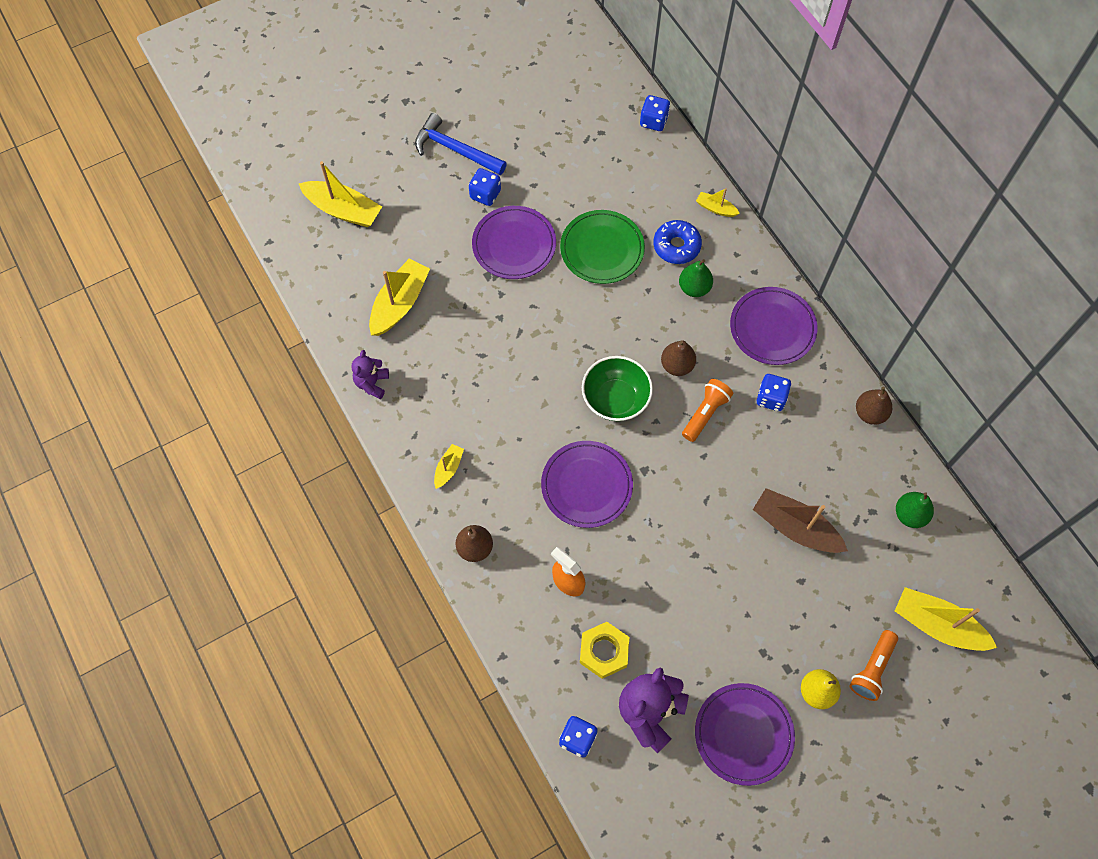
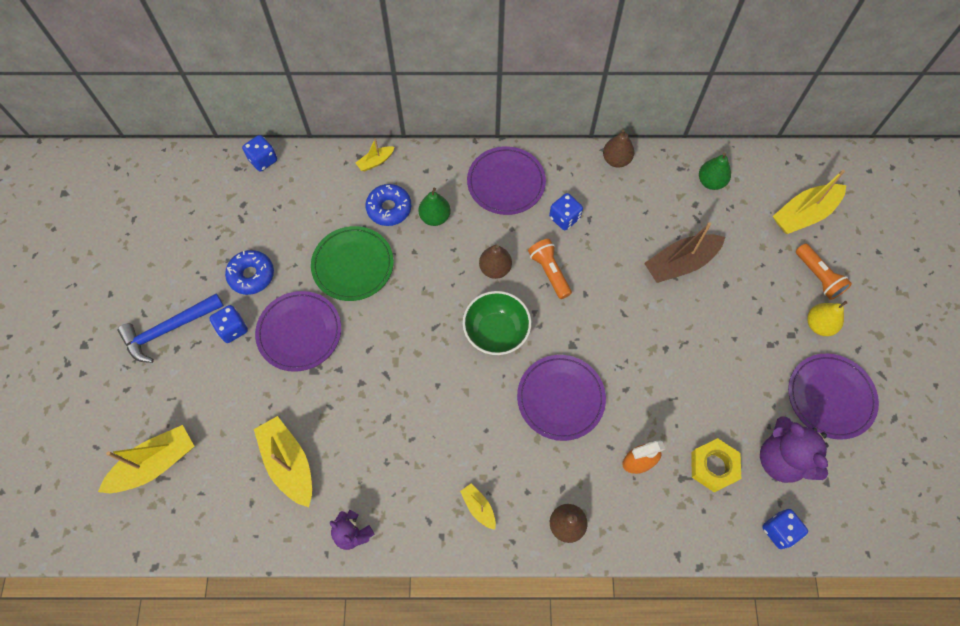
camera: 60 degrees left, 0 degrees up
none -> blue donut [225,250,274,295]

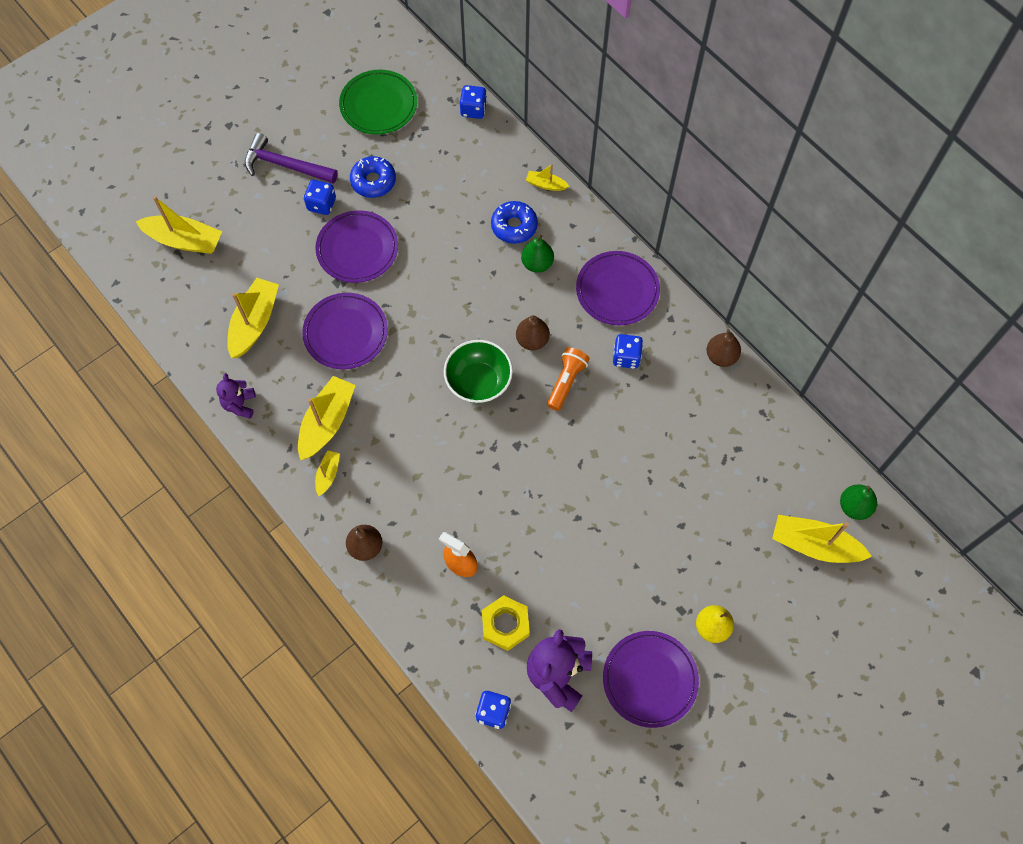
camera: 50 degrees right, 0 degrees up
blue hammer [118,293,224,363] -> purple hammer [245,133,338,183]
green plate [311,226,394,301] -> green plate moved to [339,70,417,135]
purple plate [517,355,606,441] -> purple plate moved to [302,293,388,369]
brown boat [644,222,725,283] -> none
green pear [699,153,731,190] -> green pear moved to [840,484,877,520]
orange flashlight [796,243,852,300] -> none
none -> yellow boat [298,376,356,460]

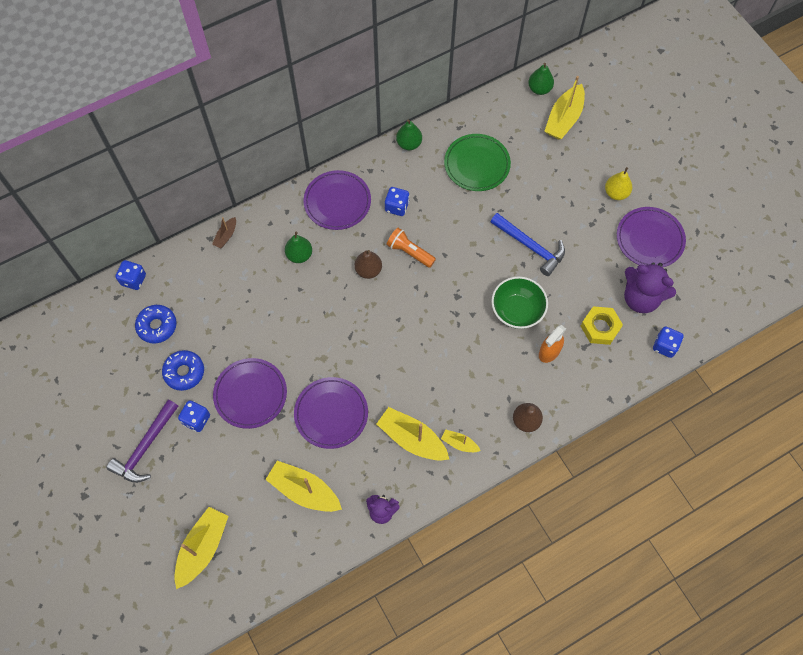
camera: 80 degrees left, 0 degrees up
green plate [339,70,417,135] -> green plate moved to [444,134,511,191]
green bowl [444,340,513,403] -> green bowl moved to [491,277,548,329]
blue donut [491,201,538,244] -> blue donut moved to [135,305,177,344]
yellow boat [526,164,569,191] -> brown boat [212,217,236,249]
brown pear [707,329,741,367] -> green pear [396,119,422,150]
none -> blue hammer [491,213,565,276]

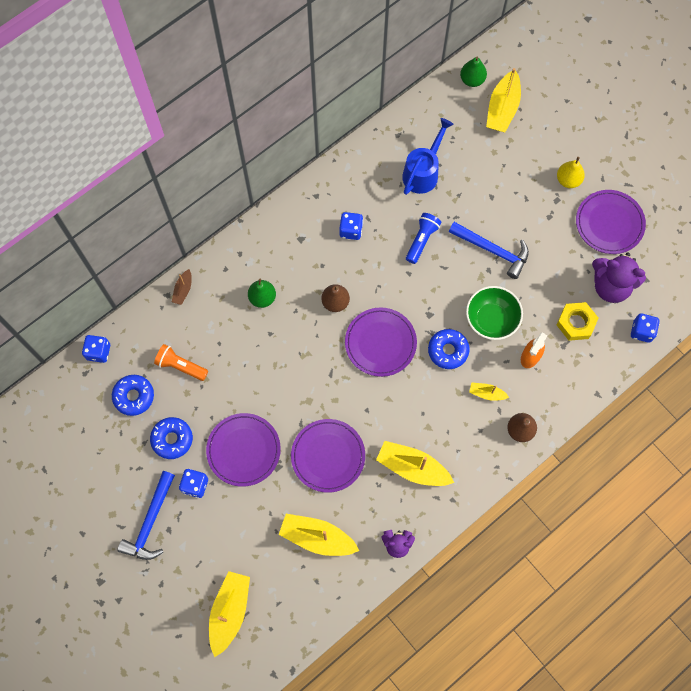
camera: 10 degrees left, 5 degrees up
purple hammer [107,399,178,483] -> blue hammer [117,471,175,560]
purple plate [303,170,371,230] -> purple plate moved to [345,308,417,377]
orange flashlight [386,228,436,268] -> orange flashlight moved to [154,344,208,381]
green pear [396,119,422,150] -> none
yellow boat [441,429,481,452] -> yellow boat moved to [469,382,509,401]
green plate [444,134,511,191] -> blue watering can [402,118,454,195]
none -> blue flashlight [406,213,442,264]
none -> blue donut [428,329,470,369]

